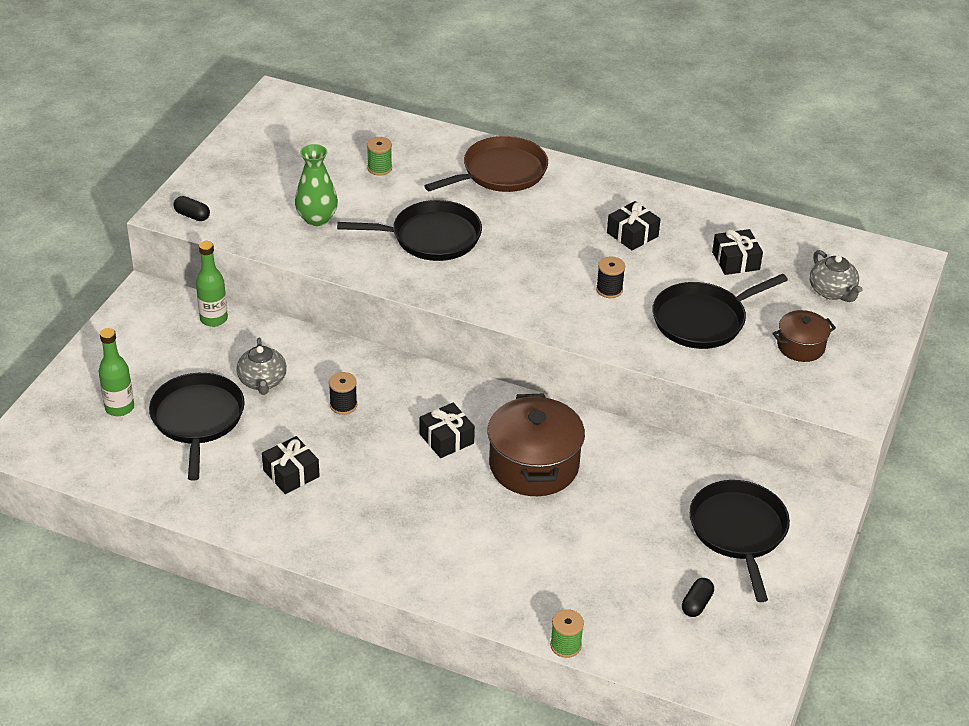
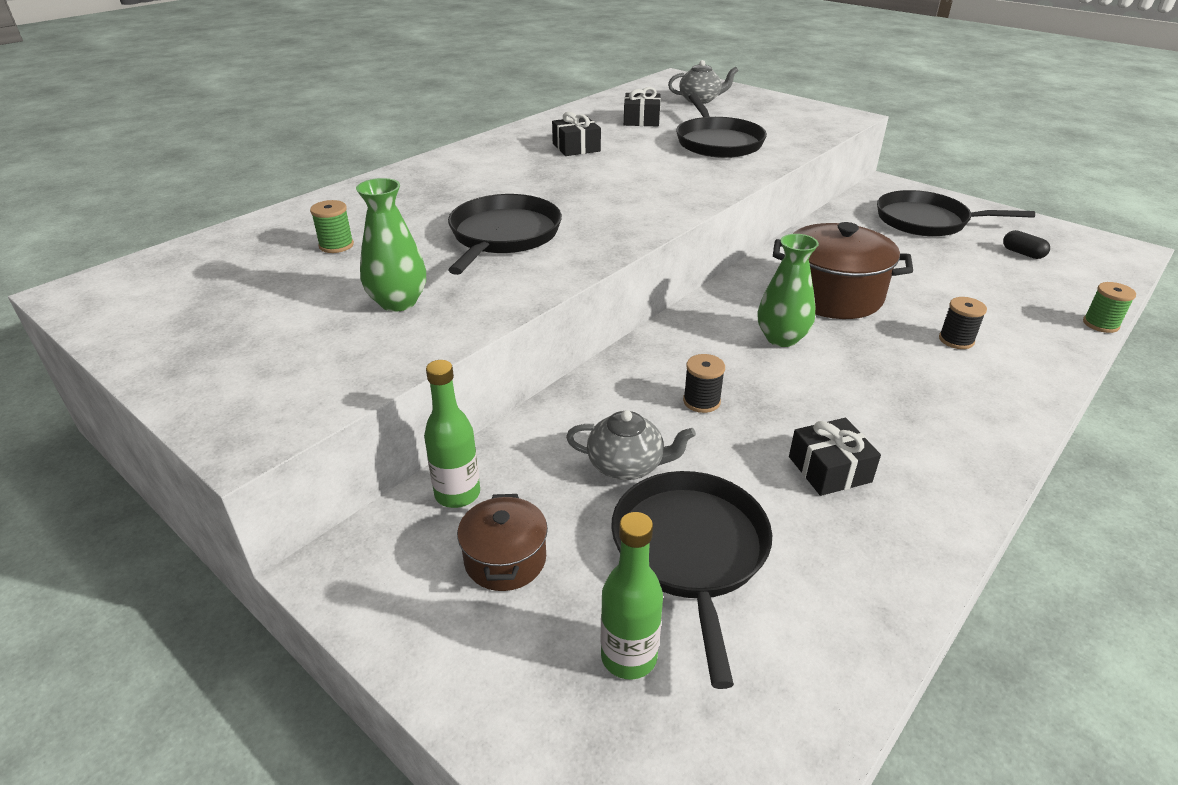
camera: 70 degrees left, 5 degrees down
black pan [149,373,245,481] -> black pan turned 75 degrees clockwise [611,471,772,689]
black capsule [173,196,210,221] -> none
black gift [420,403,475,458] -> green vase [758,234,819,347]
brown pan [424,136,548,192] -> none
black spool [596,257,625,298] -> black spool moved to [939,297,987,349]
brown pot [772,310,836,362] -> brown pot moved to [457,494,548,591]

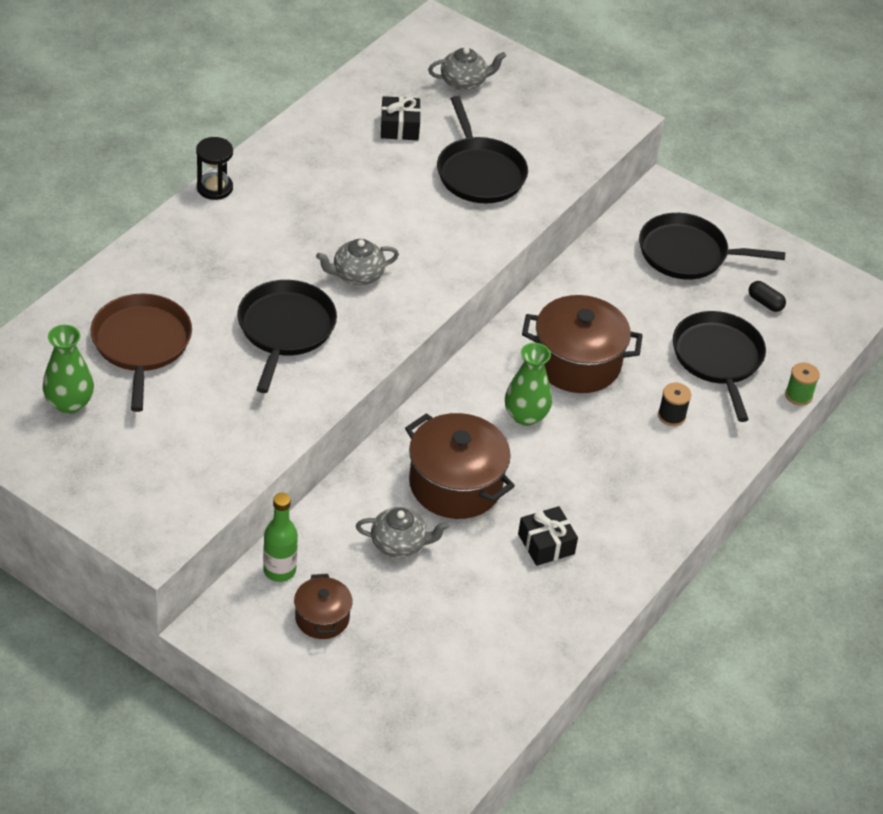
camera: 10 degrees left, 10 degrees up
green spool [310,200,354,253] -> brown pan [91,293,192,412]
green vase [356,178,426,312] -> green vase moved to [43,325,94,414]
black gift [552,112,601,156] -> none
green bottle [601,512,663,680] -> none
black pan [611,471,772,689] -> black pan moved to [673,311,766,422]
black spool [683,354,725,413] -> brown pot [405,413,515,519]
none -> black hourglass [196,137,233,200]
none -> grey teapot [316,239,399,285]

